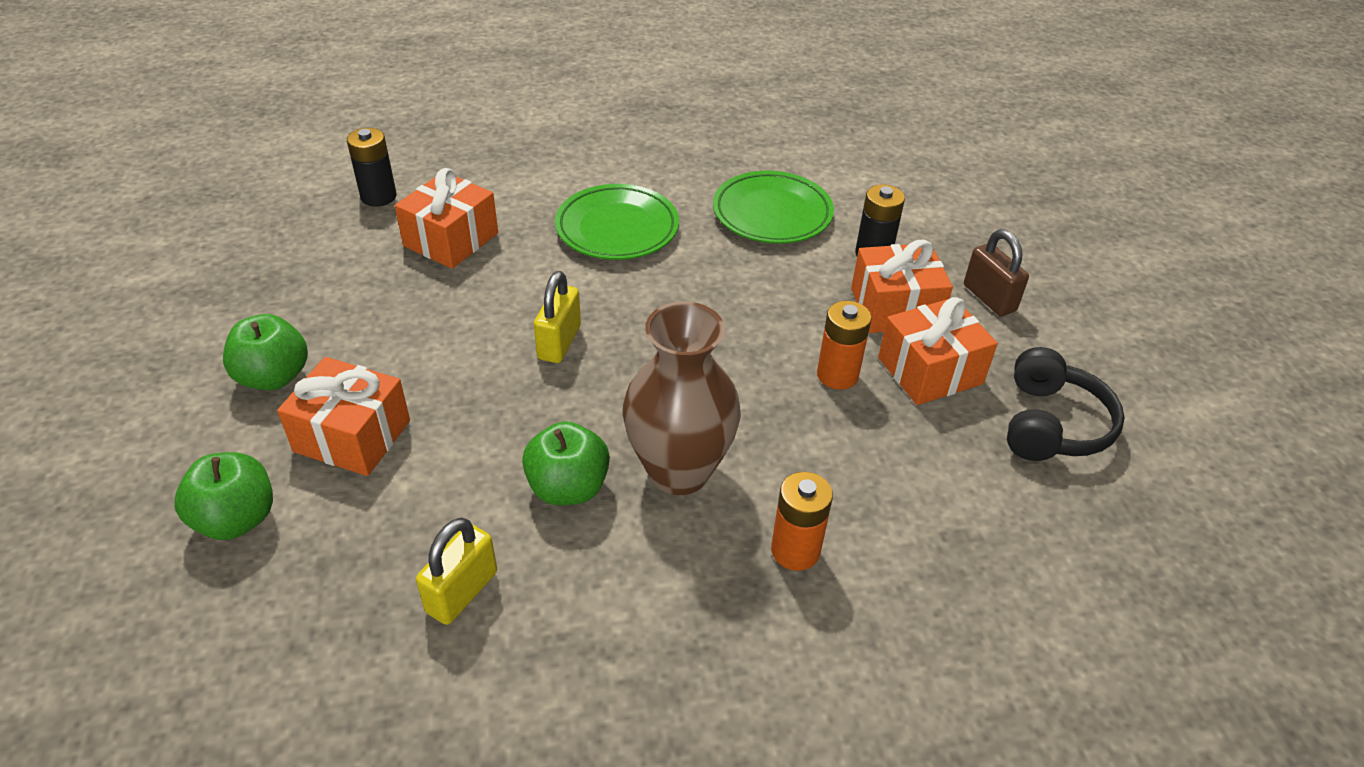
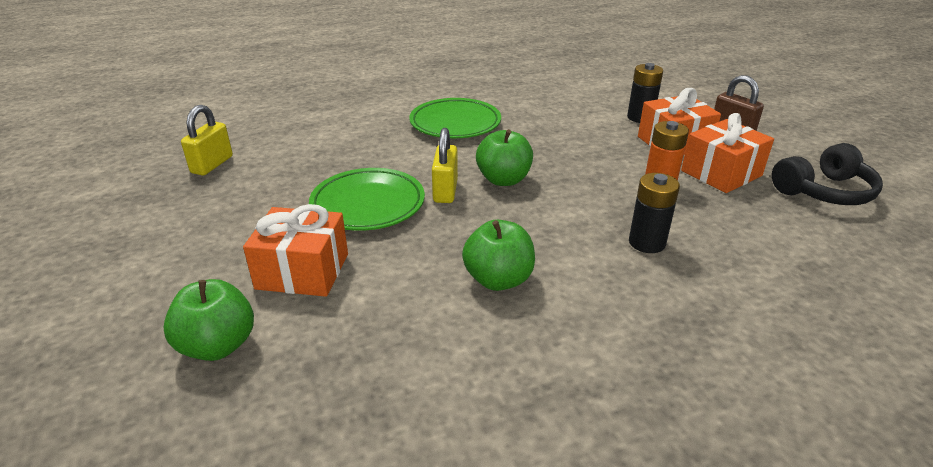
camera: 10 degrees left, 10 degrees down
green apple [223,314,308,390] -> green apple moved to [476,129,533,186]
black battery [347,128,397,207] -> black battery moved to [629,173,680,253]
orange gift [395,168,498,269] -> none
yellow padlock [416,518,497,625] -> yellow padlock moved to [181,105,233,176]
brown vase [623,302,741,495] -> none
green plate [713,171,834,244] -> green plate moved to [309,168,425,231]
orange battery [771,472,833,571] -> none
black headphones [1007,347,1125,461] -> black headphones turned 60 degrees clockwise [772,143,883,205]

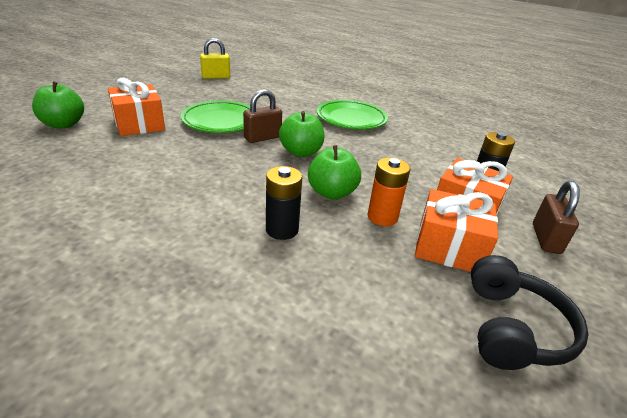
camera: 50 degrees right, 0 degrees up
yellow padlock [432,128,458,203] -> brown padlock [243,89,282,143]
green apple [462,220,535,291] -> green apple moved to [308,145,361,200]
black headphones [772,143,883,205] -> black headphones turned 105 degrees counterclockwise [471,255,589,370]

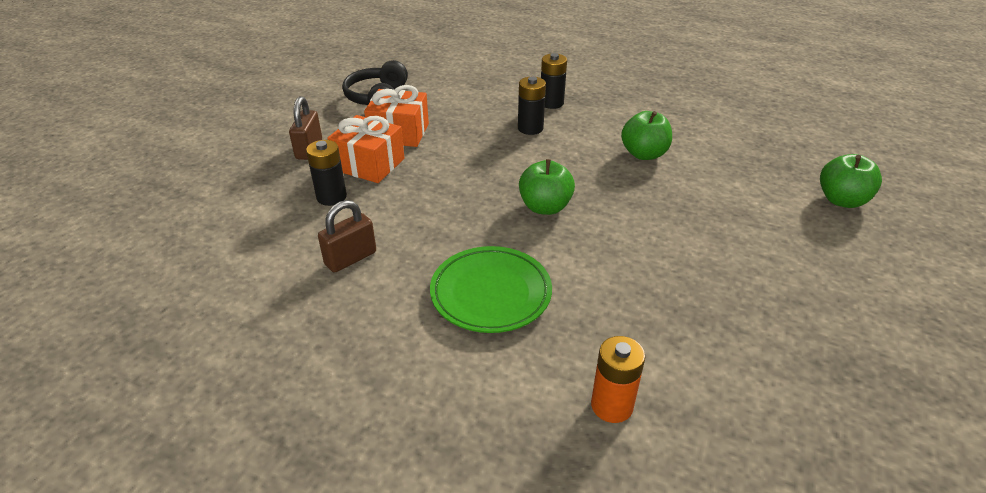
camera: 175 degrees right, 5 degrees up
orange gift [108,78,165,136] -> none
green plate [181,100,250,133] -> none
yellow padlock [200,38,230,79] -> none
brown padlock [243,89,282,143] -> brown padlock moved to [318,200,376,273]
green apple [308,145,361,200] -> green apple moved to [621,111,672,160]
orange battery [367,158,410,226] -> orange battery moved to [591,336,645,423]
none -> black battery [541,53,567,109]

